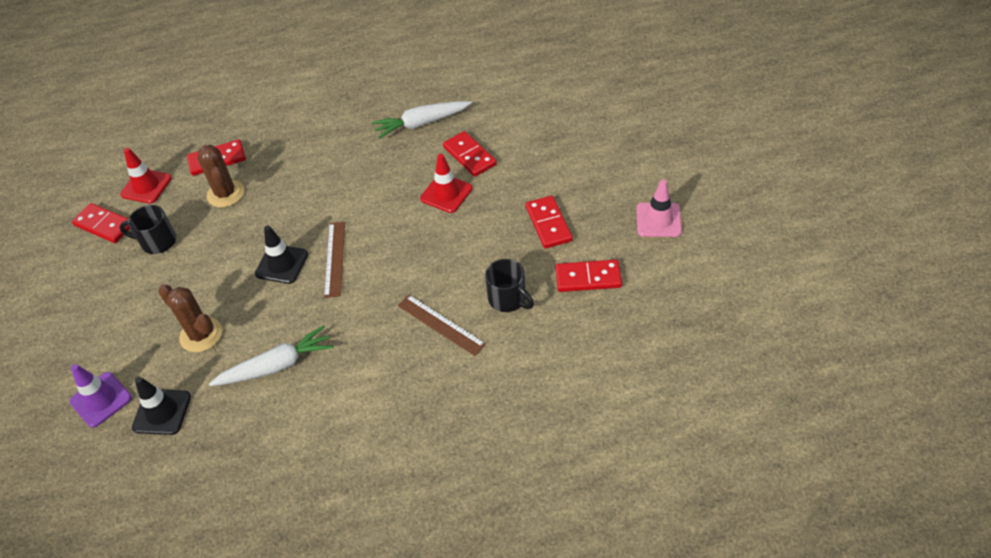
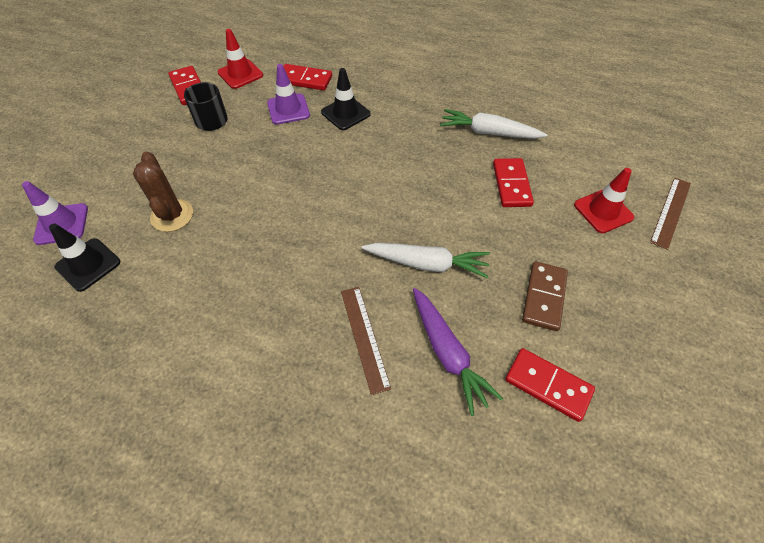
camera: 30 degrees right, 5 degrees up
brown cactus [197,145,244,208] -> purple traffic cone [267,64,310,125]
white carrot [209,325,334,386] -> white carrot moved to [362,243,490,279]
black traffic cone [255,225,308,284] -> black traffic cone moved to [321,68,370,130]
brown ruler [324,222,345,298] -> brown ruler moved to [650,177,691,250]
red traffic cone [420,154,473,213] -> red traffic cone moved to [574,168,634,233]
black mug [485,259,534,312] -> purple carrot [413,288,503,416]
red domino [525,196,573,249] -> brown domino [522,261,568,331]
pink traffic cone [636,179,682,237] -> none

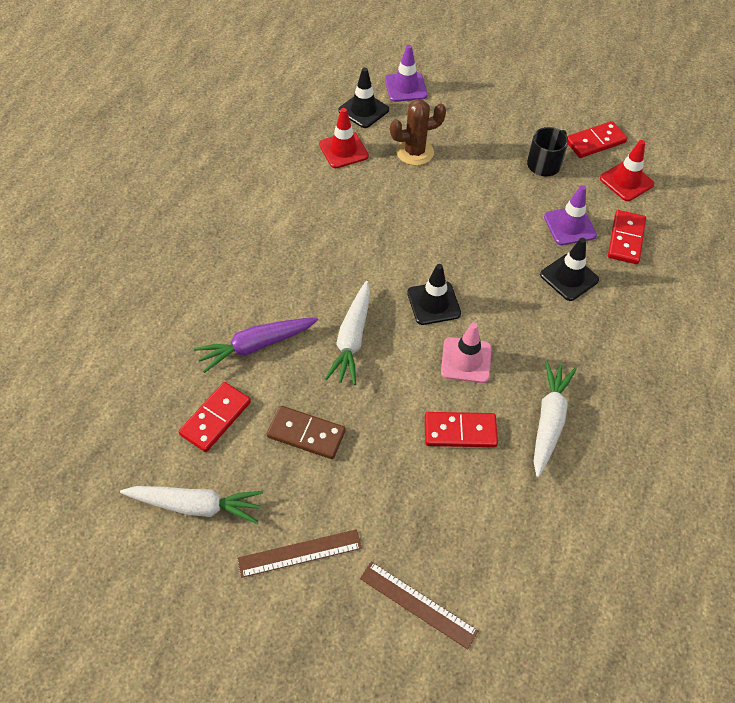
camera: 90 degrees right, 0 degrees up
brown ruler [341,287,391,395] -> brown ruler moved to [237,529,362,578]
red traffic cone [574,168,634,233] -> red traffic cone moved to [319,108,369,168]
none -> white carrot [120,486,263,524]
none -> black traffic cone [407,264,461,325]
none -> pink traffic cone [441,322,492,383]

